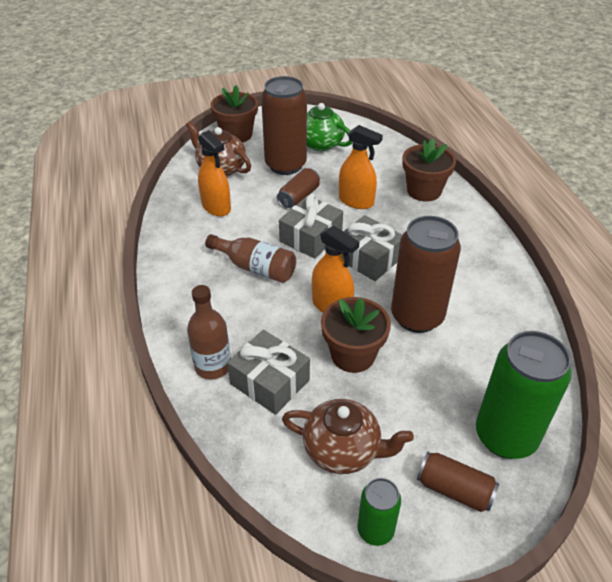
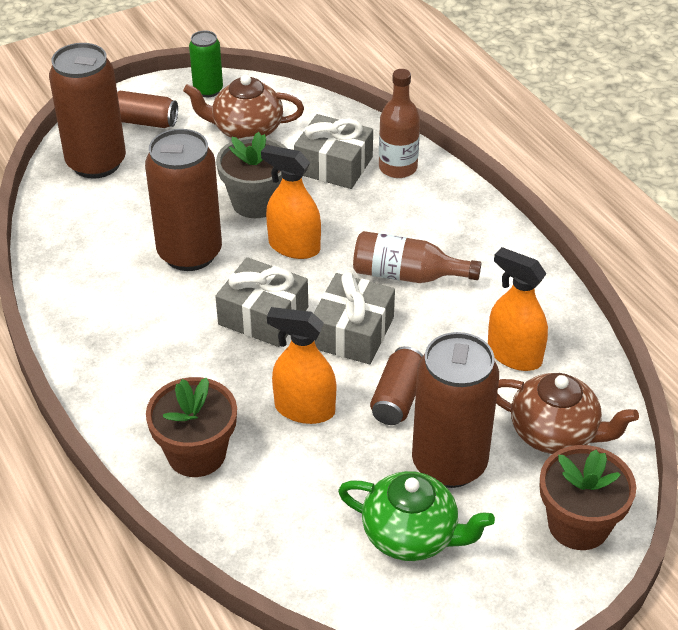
camera: 165 degrees right, 0 degrees up
brown flower pot [321,297,391,373] -> grey flower pot [216,132,286,218]
green can [476,331,572,459] -> brown can [49,43,126,179]

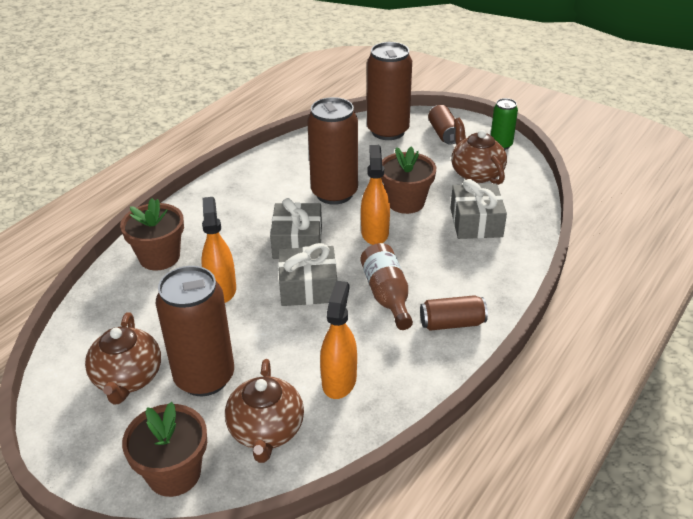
camera: 65 degrees right, 5 degrees down
grey flower pot [216,132,286,218] -> brown flower pot [381,146,436,214]
green teapot [338,471,495,561] -> brown teapot [85,312,161,404]
brown can [370,346,423,425] -> brown can moved to [420,295,488,331]
brown bottle [379,69,420,178] -> none

